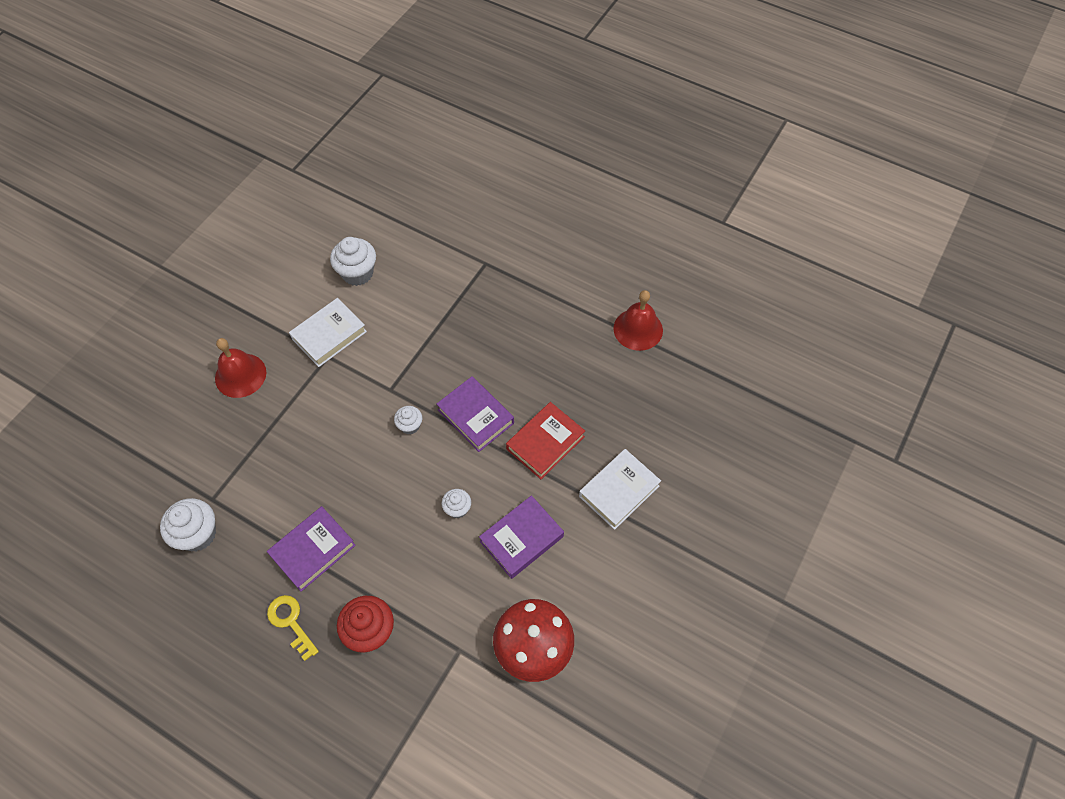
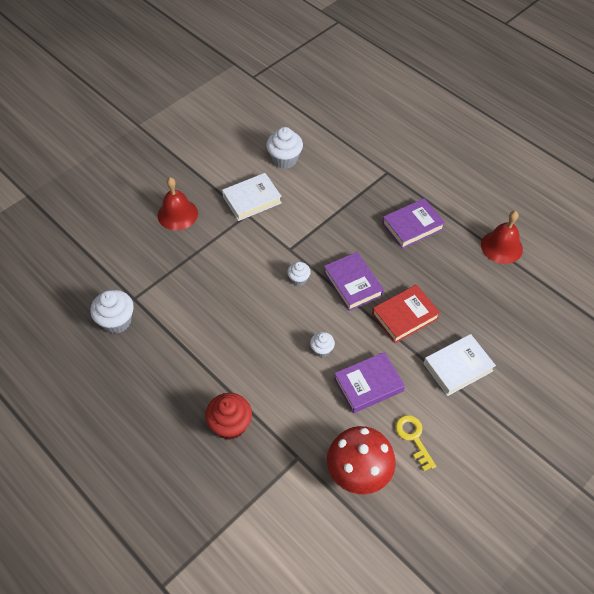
camera: 15 degrees right, 5 degrees down
purple book [267,506,356,592] -> purple book moved to [382,198,445,249]
yellow key [267,595,319,661] -> yellow key moved to [395,415,436,471]

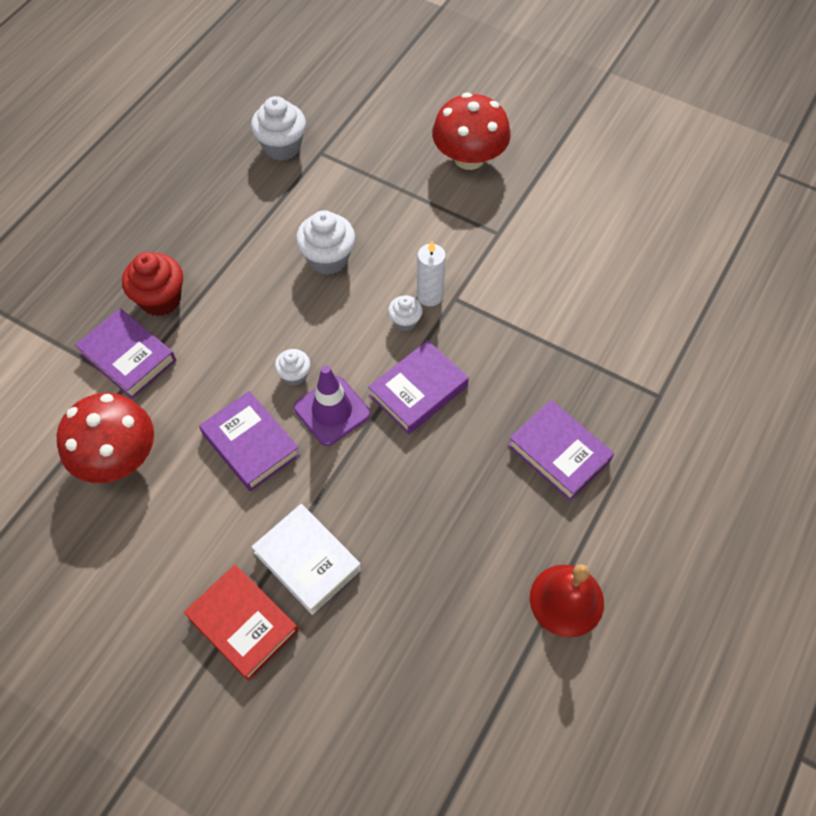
camera: 75 degrees right, 5 degrees up
red bell [158,177,198,230] -> red mushroom [432,92,511,170]
white book [222,173,282,221] -> none
white cupcake [266,127,303,169] -> white cupcake moved to [296,210,355,275]
red book [372,285,440,343] -> red book moved to [184,565,299,681]
yellow key [395,415,436,471] -> none
none -> purple book [75,308,176,399]
none -> purple traffic cone [294,365,371,446]
none -> white candle [417,241,446,306]

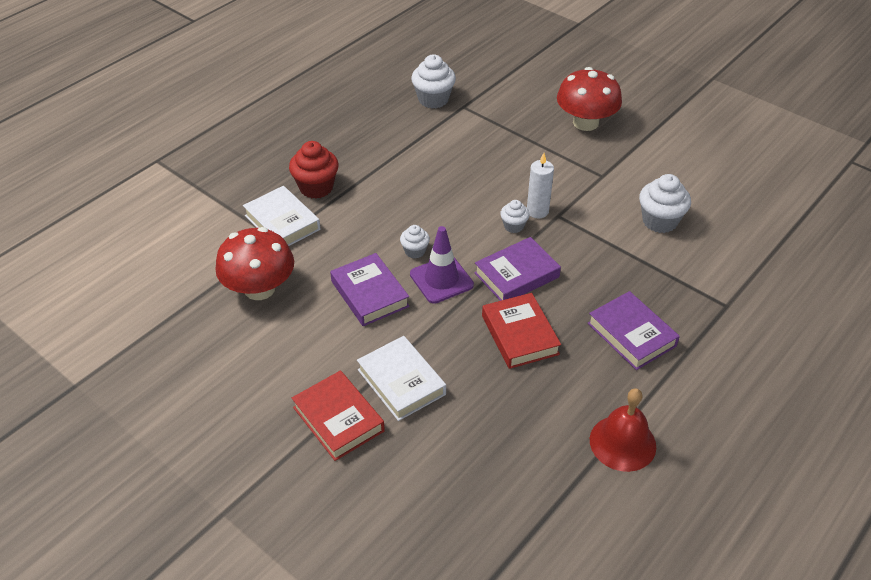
camera: 10 degrees right, 15 degrees down
purple book [75,308,176,399] -> white book [243,186,321,246]
white cupcake [296,210,355,275] -> white cupcake moved to [639,174,691,233]
none -> red book [482,293,561,369]

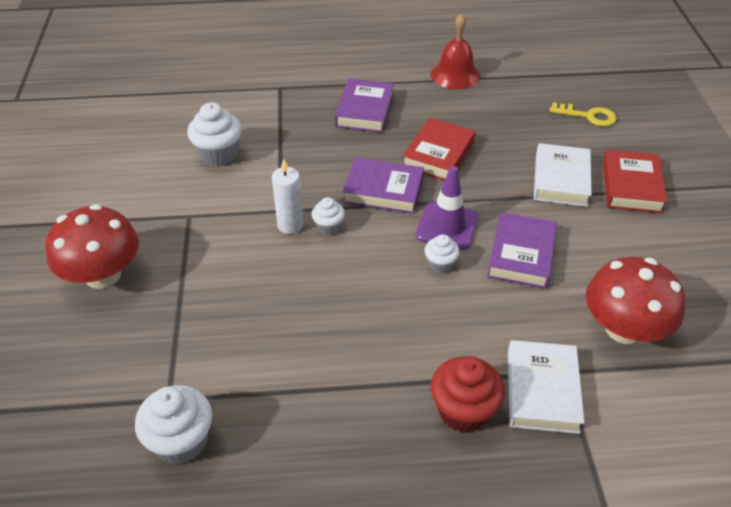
camera: 135 degrees left, 0 degrees up
none -> yellow key [550,102,617,126]

